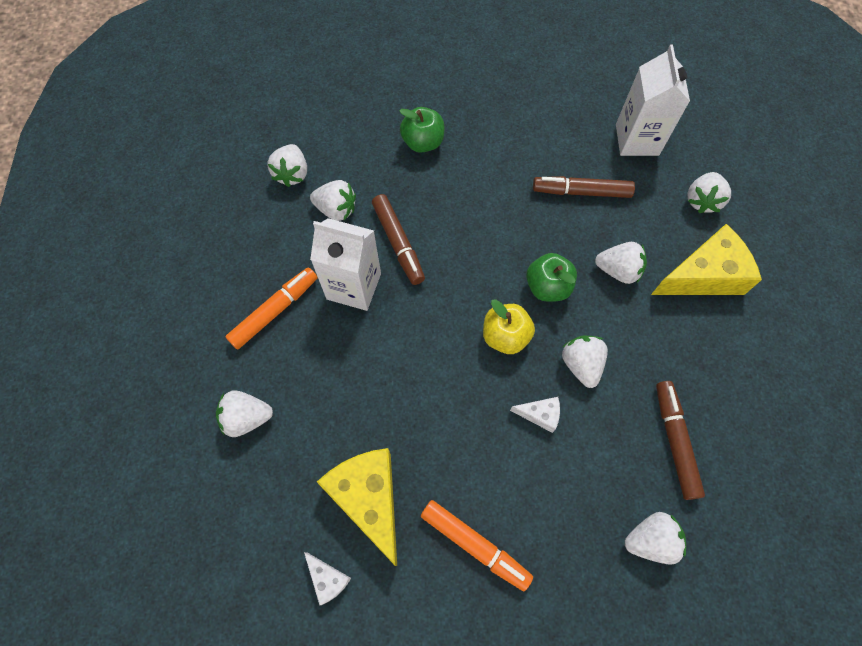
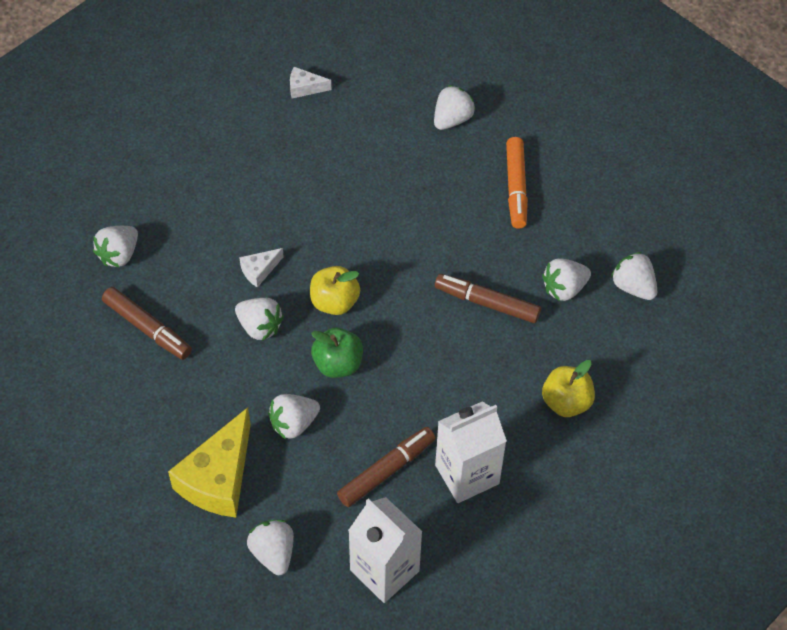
camera: 135 degrees right, 10 degrees down
white carton [310,218,381,311] -> white carton moved to [435,401,507,503]
yellow cheese [317,448,397,566] -> none
green apple [399,107,444,153] -> yellow apple [542,360,595,417]
orange marker [421,500,533,591] -> none

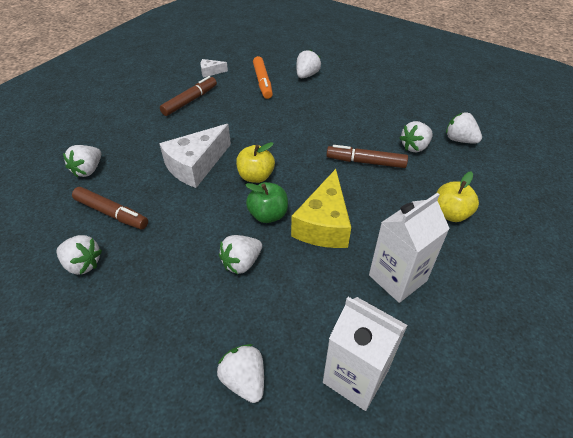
camera: 10 degrees left, 10 degrees down
yellow cheese [168,407,251,518] -> yellow cheese moved to [291,169,351,248]
white strawberry [235,298,284,341] -> white strawberry moved to [57,235,102,275]
white cheese [239,248,284,288] -> white cheese [159,124,231,188], size x2.16
brown marker [337,427,436,507] -> brown marker moved to [160,76,217,116]
orange marker [506,137,528,229] -> orange marker moved to [253,56,273,99]

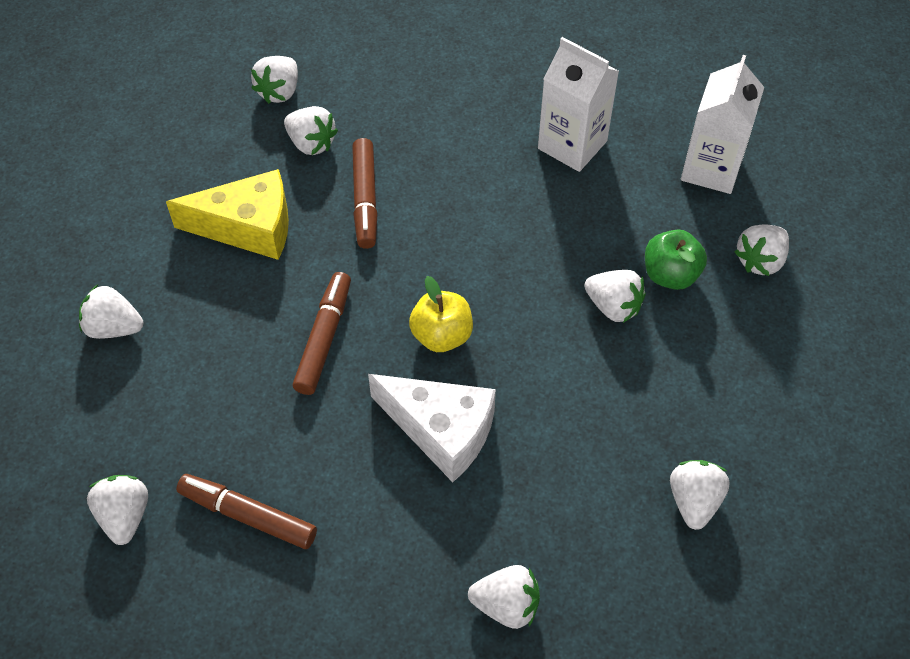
camera: 105 degrees left, 10 degrees up
brown marker [72,187,148,230] -> brown marker moved to [293,272,351,395]
white cheese [201,59,228,78] -> white strawberry [87,475,148,545]
green apple [245,182,288,223] -> green apple moved to [645,229,707,290]
orange marker [253,56,273,99] -> none
yellow cheese [291,169,351,248] -> yellow cheese moved to [166,169,289,260]
yellow apple [437,171,479,222] -> none

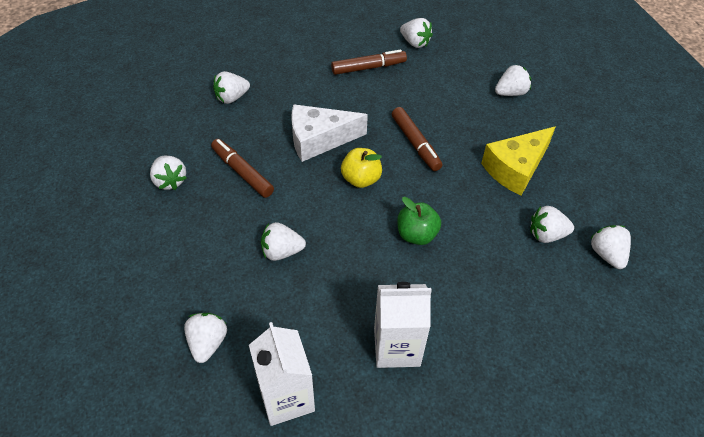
camera: 140 degrees right, 5 degrees down
brown marker [352,138,378,249] -> brown marker moved to [211,139,274,198]
green apple [645,229,707,290] -> green apple moved to [397,197,441,245]

